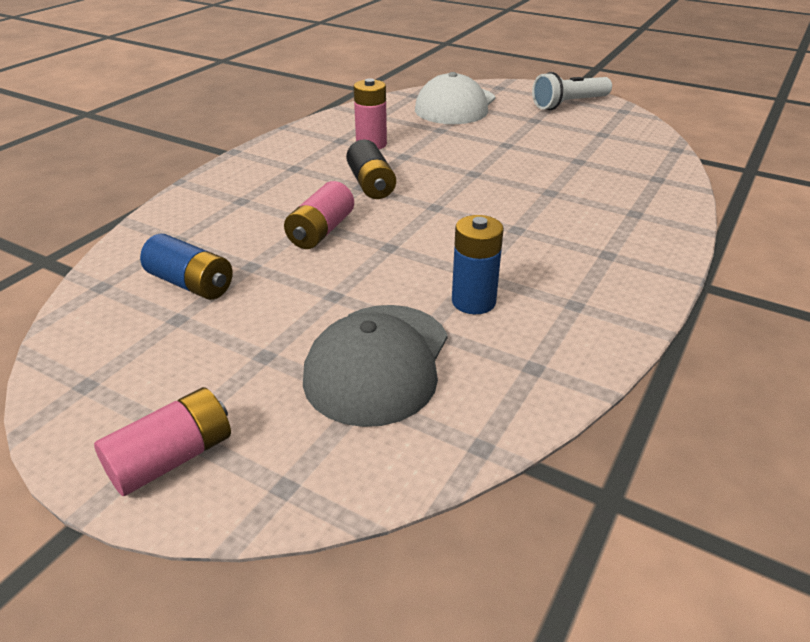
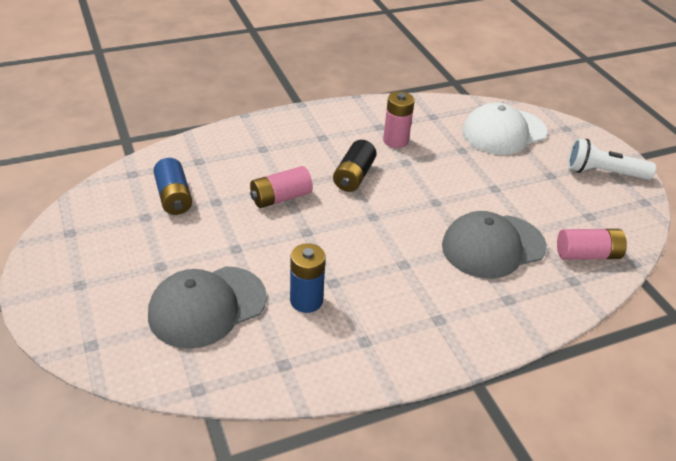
camera: 35 degrees right, 5 degrees up
pink battery [94,387,231,496] -> pink battery moved to [557,229,627,260]
none -> grey cap [442,211,547,279]

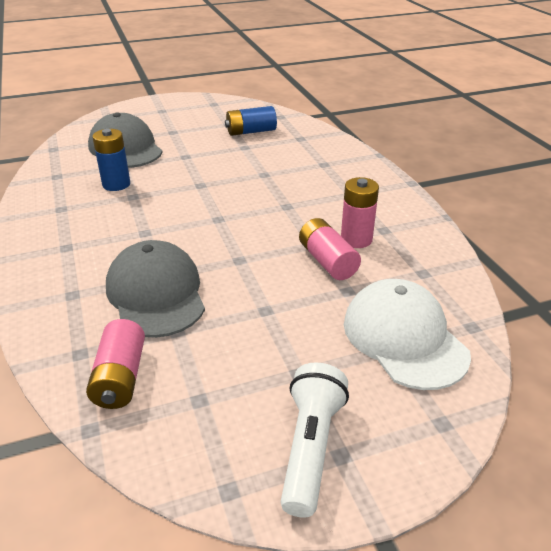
camera: 95 degrees right, 5 degrees down
pink battery [250,166,313,208] -> pink battery moved to [299,218,361,280]
black battery [333,140,377,192] -> none

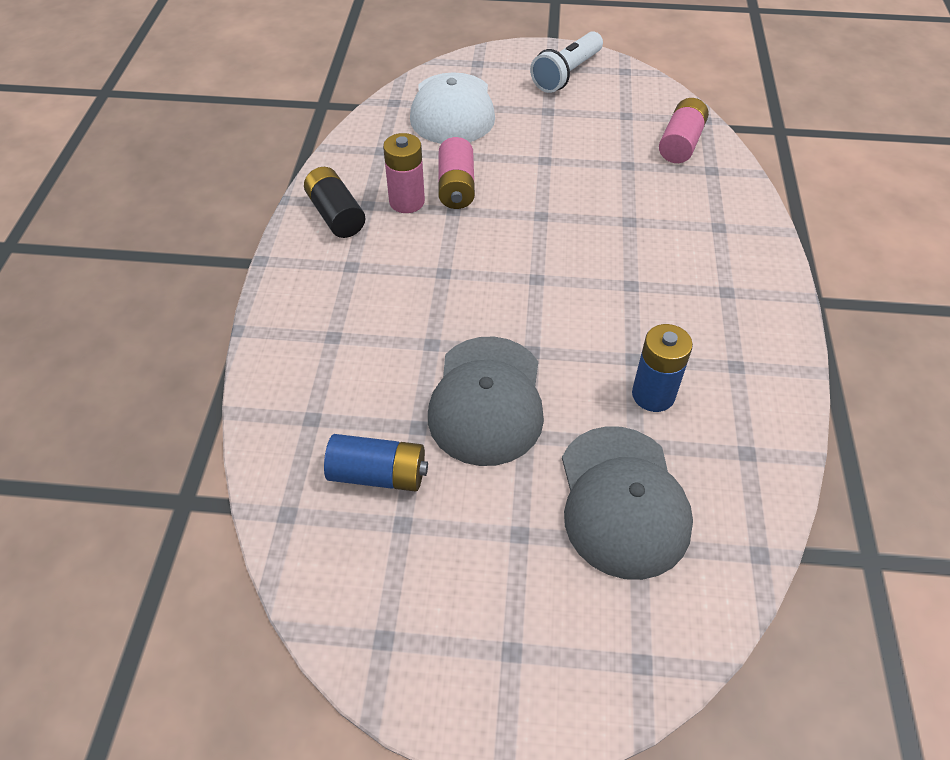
camera: 155 degrees left, 15 degrees up
grey cap [106,240,205,338] -> grey cap moved to [428,337,544,466]
none -> black battery [304,167,365,238]

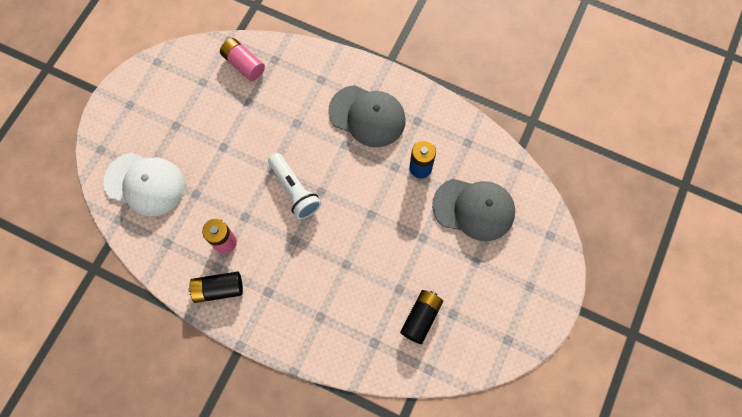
camera: 70 degrees left, 20 degrees up
blue battery [324,434,428,491] -> black battery [400,290,443,344]
grey cap [428,337,544,466] -> grey cap moved to [328,85,406,147]
pink battery [438,137,475,209] -> none
white flashlight [530,31,603,93] -> white flashlight moved to [268,153,321,219]

